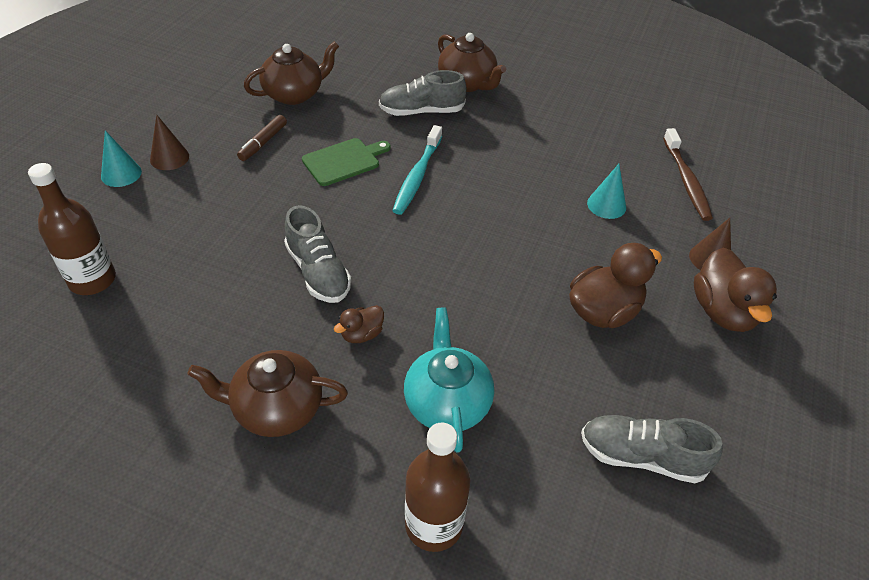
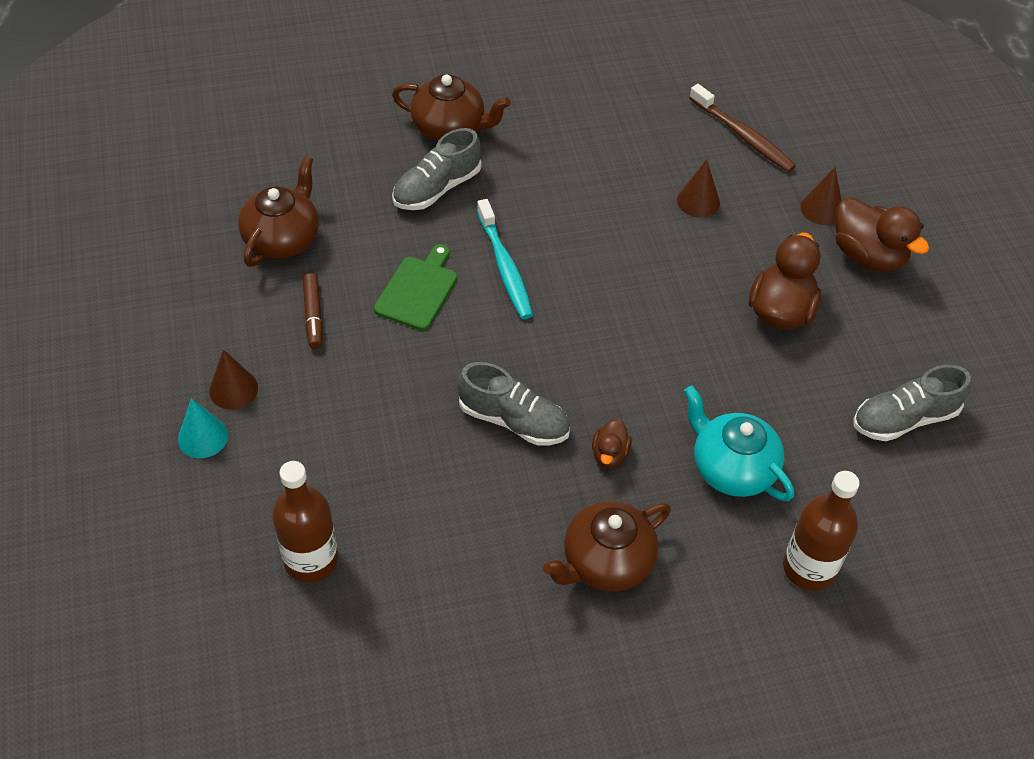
camera: 35 degrees left, 5 degrees up
turquoise cone [587,164,626,219] -> brown cone [677,159,720,218]

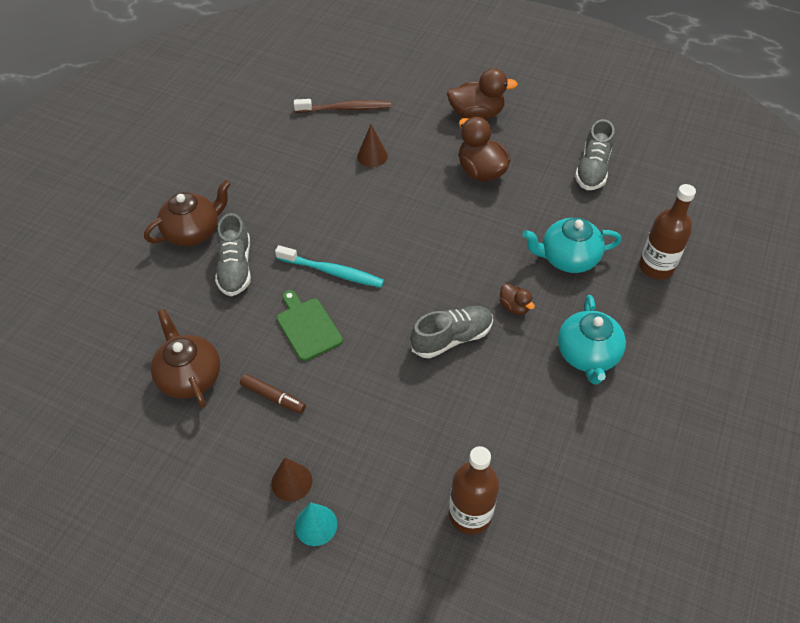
camera: 50 degrees left, 0 degrees up
brown teapot [543,501,671,591] -> turquoise teapot [558,295,626,384]
brown cone [801,167,842,225] -> none

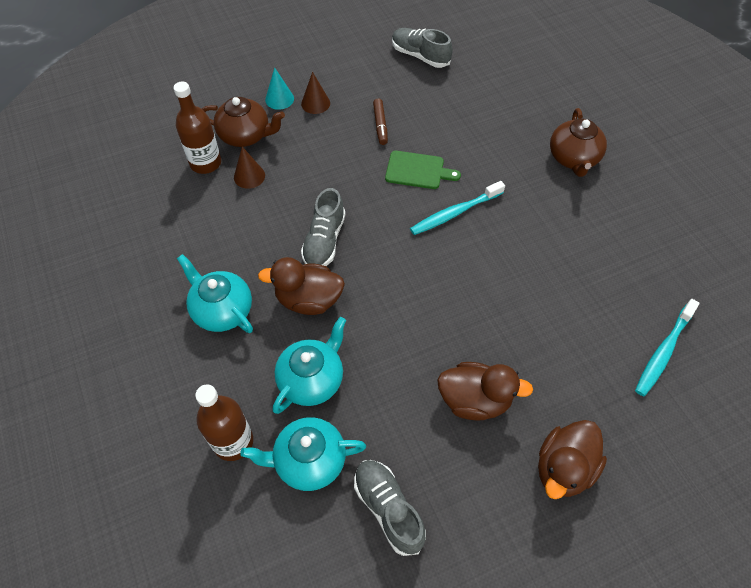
camera: 130 degrees right, 5 degrees up
brown teapot [151,309,220,408] -> brown teapot moved to [202,97,285,147]
grey shoe [215,213,251,296] -> grey shoe moved to [392,28,453,68]
brown marker [240,374,306,414] -> brown marker turned 75 degrees counterclockwise [373,99,388,145]
brown toothbrush [294,99,391,113] -> turquoise toothbrush [635,299,700,396]
brown cone [357,124,388,167] -> brown cone moved to [234,147,265,189]
brown duck [499,283,535,315] -> brown duck [258,257,345,315], size x1.92
none -> turquoise teapot [240,417,366,491]

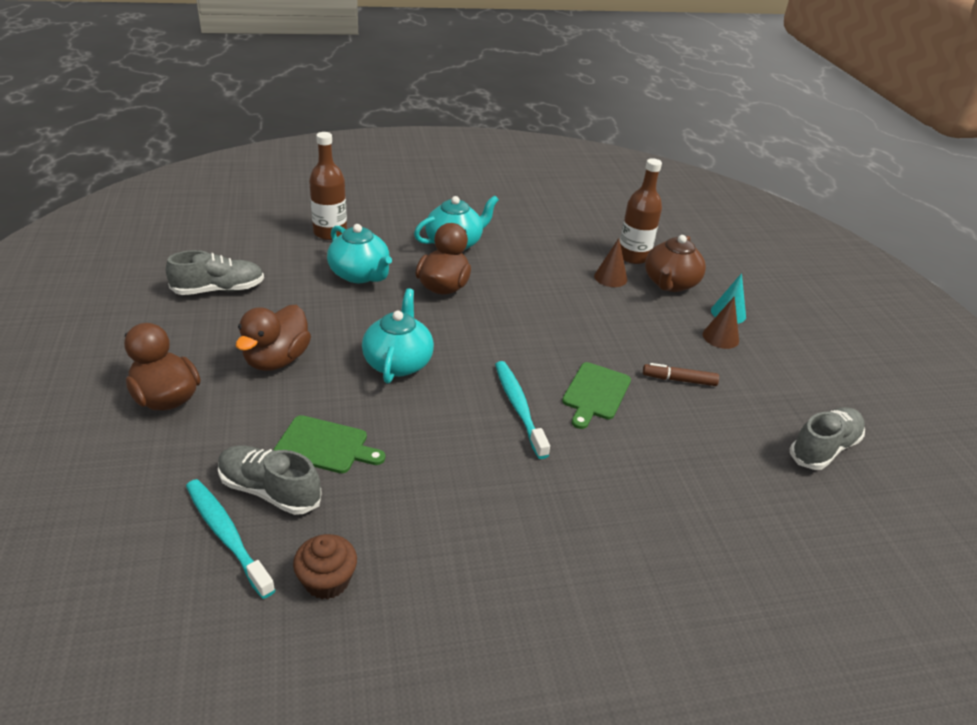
camera: 100 degrees right, 20 degrees down
turquoise teapot [240,417,366,491] -> turquoise teapot moved to [362,288,434,384]
grey shoe [301,188,346,266] -> grey shoe moved to [218,445,322,515]
brown teapot [550,108,607,177] -> none
none -> green cutting board [274,415,385,473]
none -> brown cupcake [293,534,357,599]

